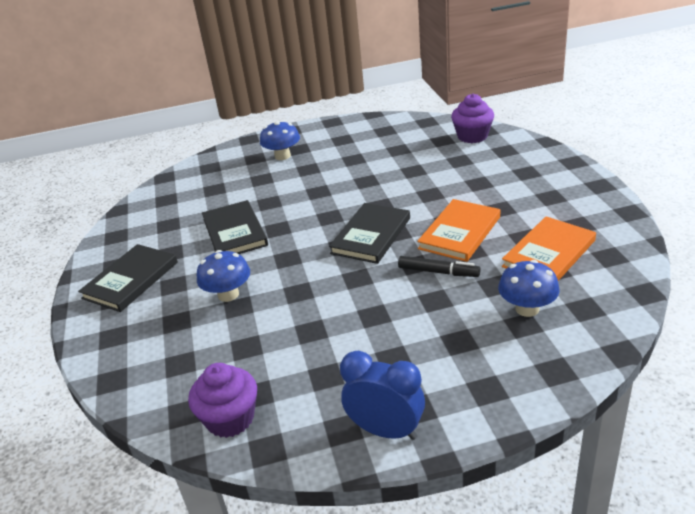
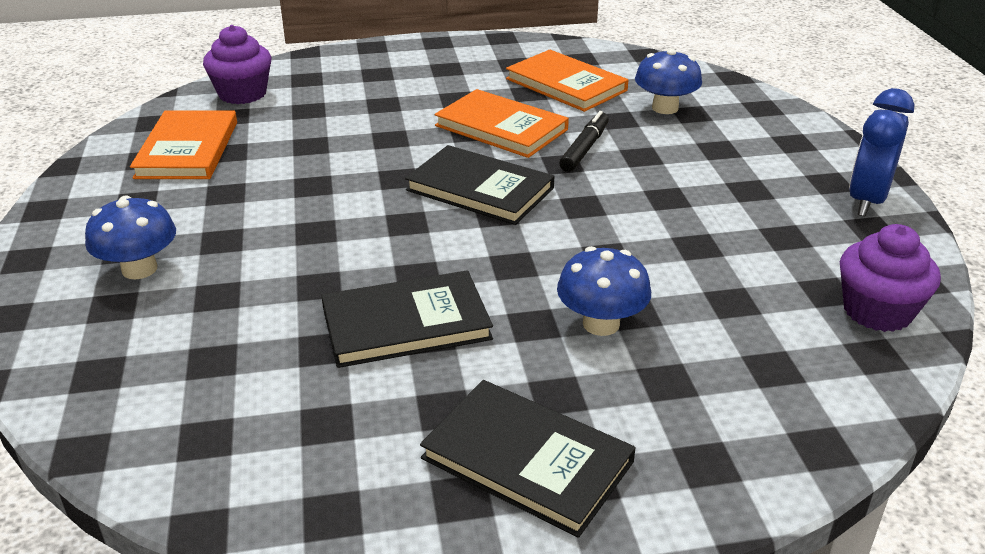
camera: 90 degrees left, 0 degrees up
none -> orange book [130,110,237,179]

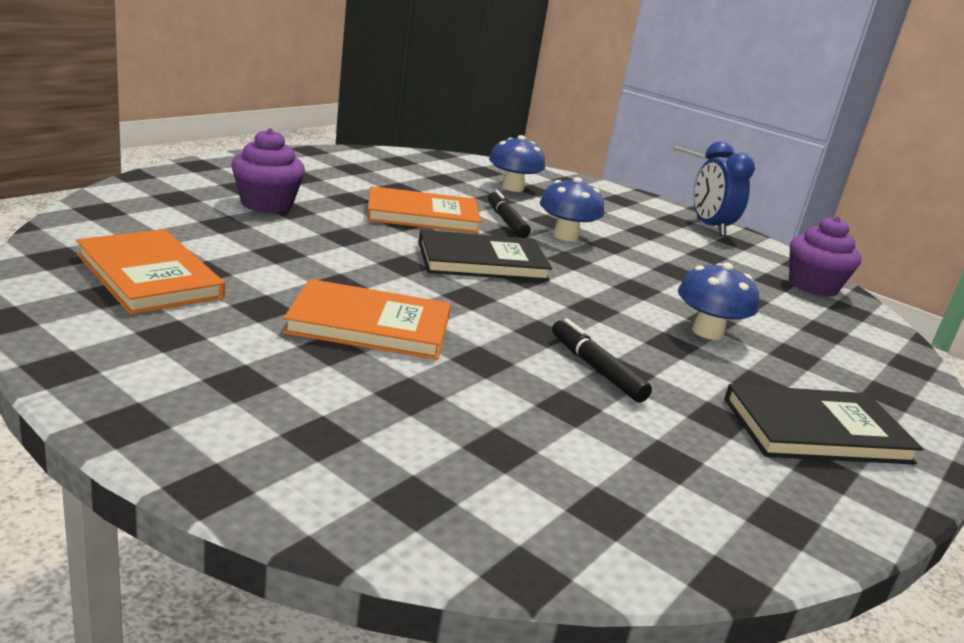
camera: 45 degrees left, 10 degrees down
blue mushroom [85,196,176,279] -> blue mushroom moved to [540,177,604,241]
purple cupcake [203,25,271,104] -> purple cupcake moved to [231,128,305,213]
black book [321,270,493,368] -> black marker [552,318,652,402]
orange book [506,49,628,112] -> orange book moved to [283,279,451,360]

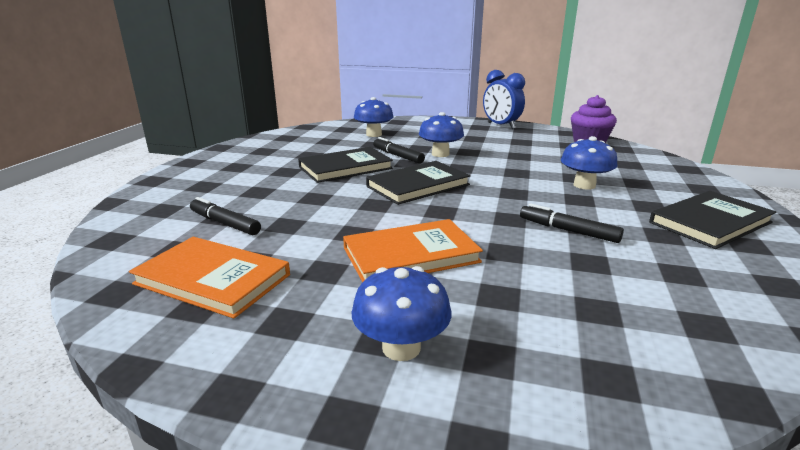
camera: 20 degrees left, 0 degrees up
purple cupcake [231,128,305,213] -> none
orange book [367,186,481,234] -> black book [298,147,393,183]
none -> black marker [190,197,261,235]
none -> blue mushroom [351,266,451,361]

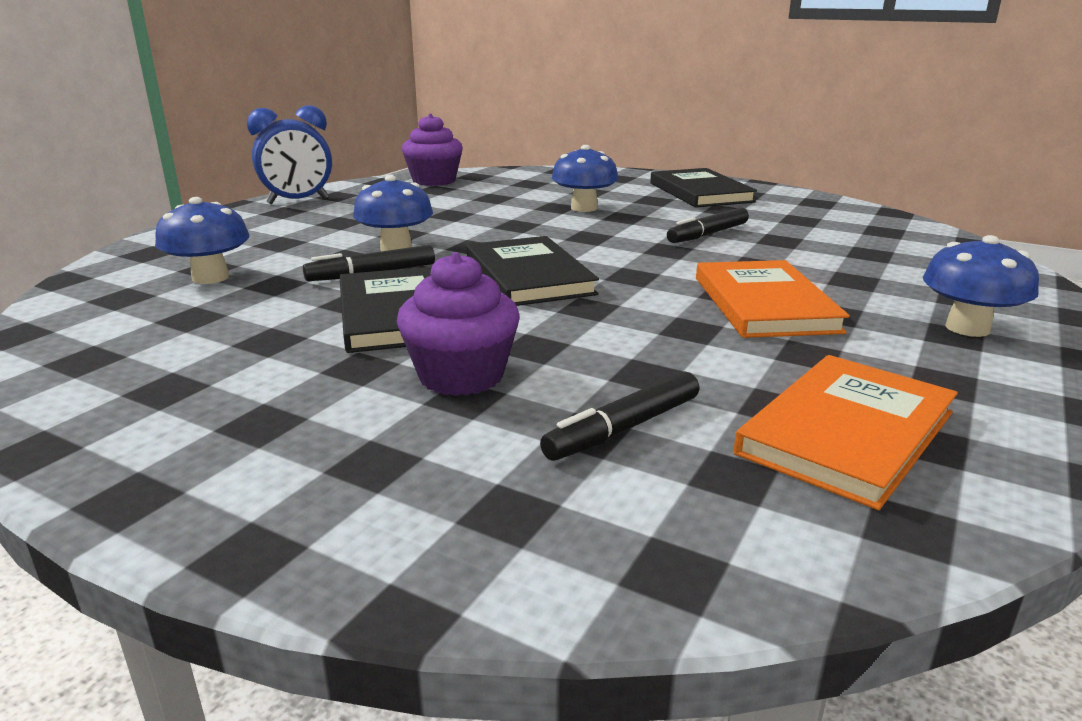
camera: 75 degrees left, 0 degrees up
none -> purple cupcake [396,252,520,396]

